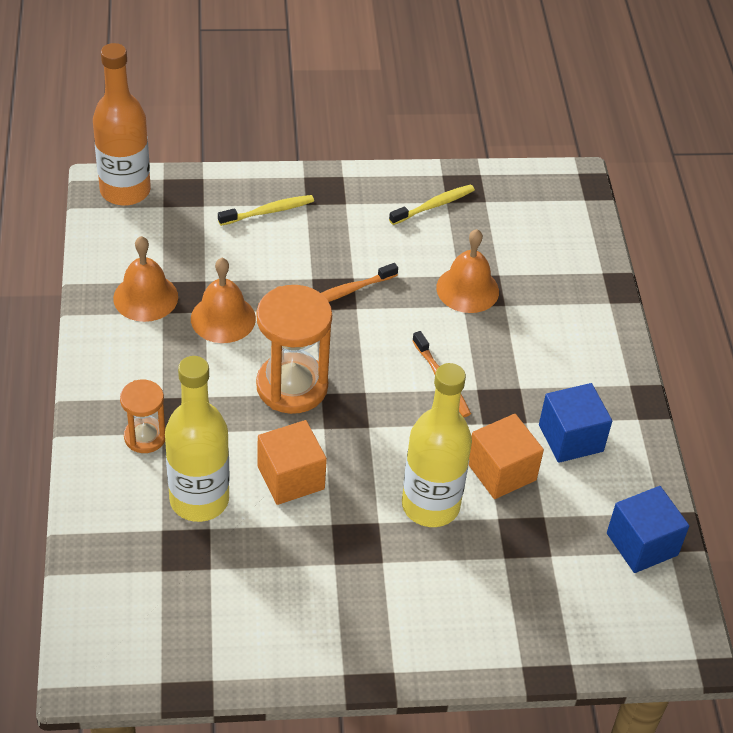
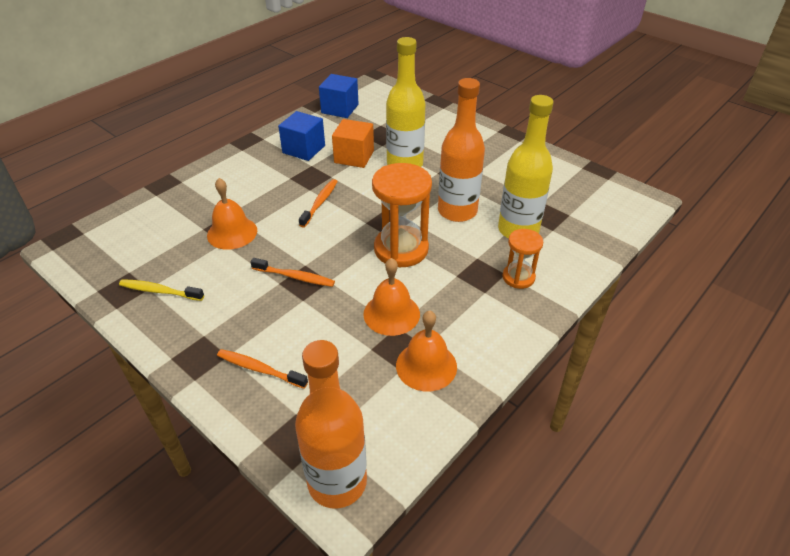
camera: 130 degrees left, 5 degrees down
yellow toothbrush [218,195,314,226] -> orange toothbrush [217,349,308,389]
orange cube [258,420,327,505] -> orange bottle [438,78,485,222]

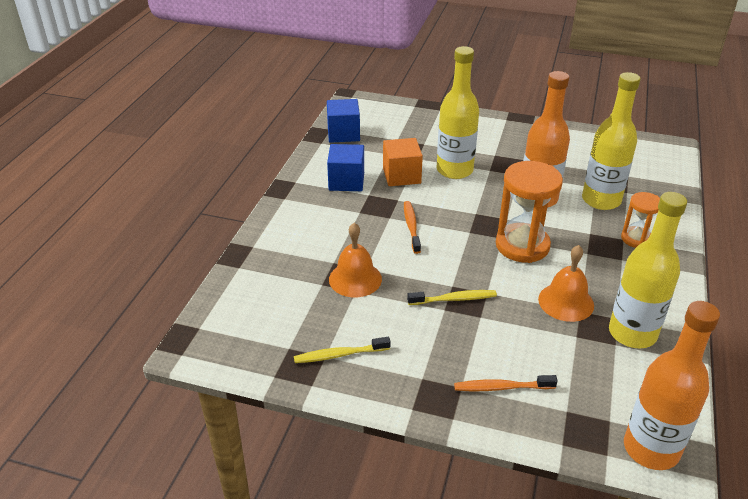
camera: 25 degrees left, 5 degrees down
orange toothbrush [250,258,335,287] -> yellow toothbrush [407,290,497,305]
orange bell [396,311,457,391] -> yellow bottle [609,192,687,348]

